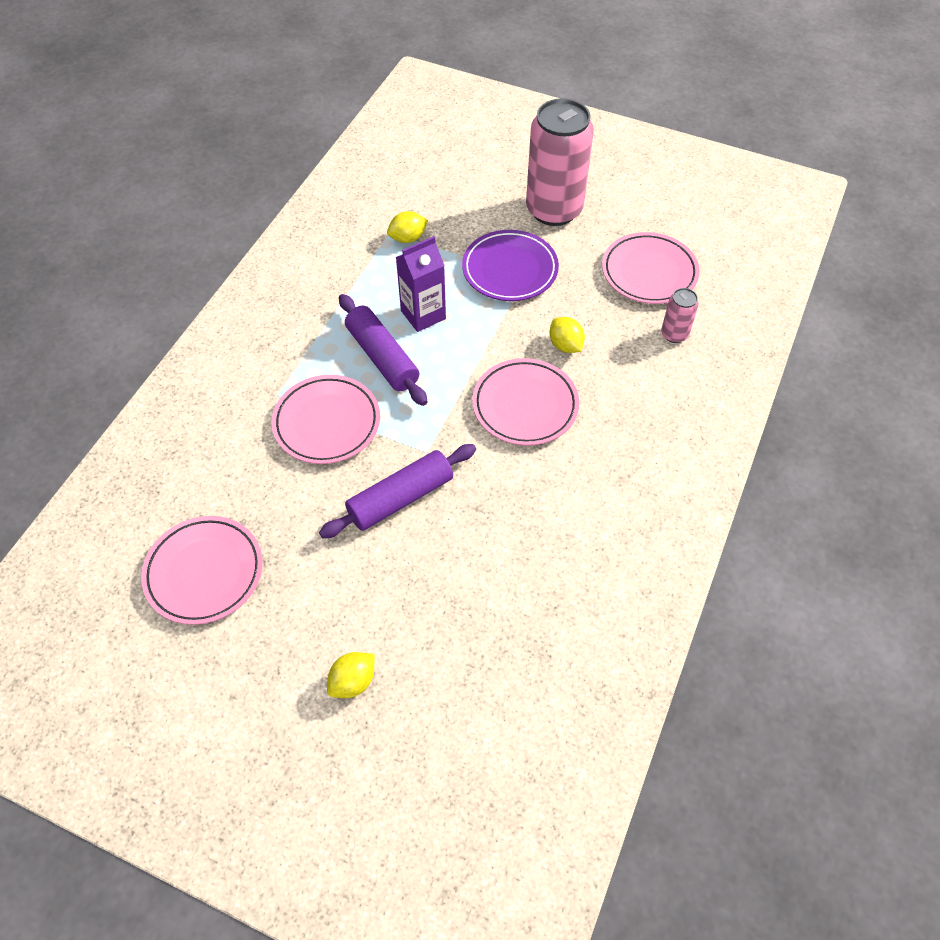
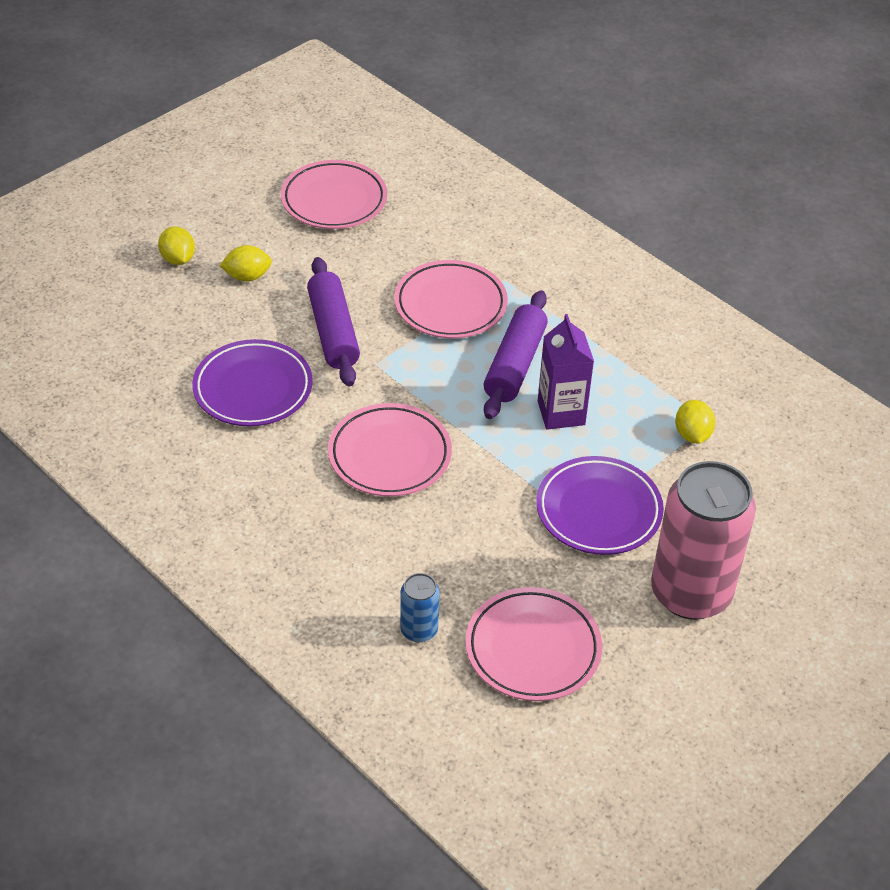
camera: 110 degrees right, 10 degrees down
purple rolling pin [339,294,427,406] -> purple rolling pin turned 60 degrees counterclockwise [484,290,548,419]
yellow lemon [549,317,585,353] -> yellow lemon moved to [220,245,272,281]
pink can [661,288,699,343] -> blue can [400,573,440,642]
none -> purple plate [192,339,313,426]

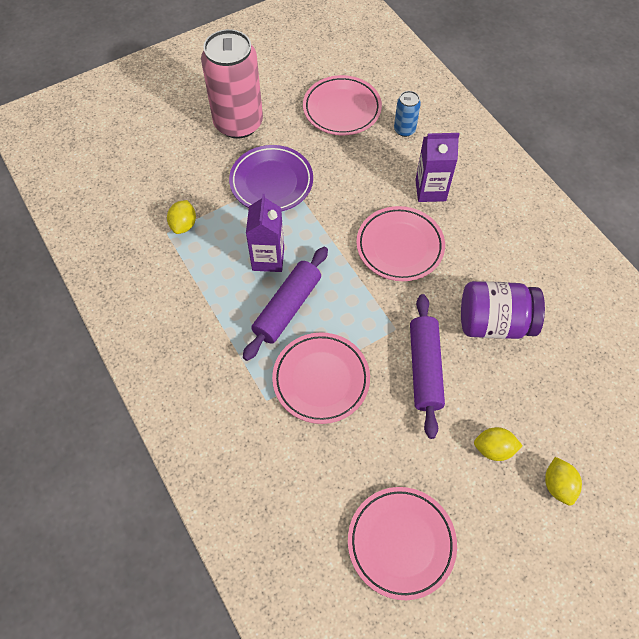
camera: 165 degrees left, 15 degrees up
purple plate [192,339,313,426] -> purple jar [461,281,545,339]
none -> purple carton [415,133,460,202]

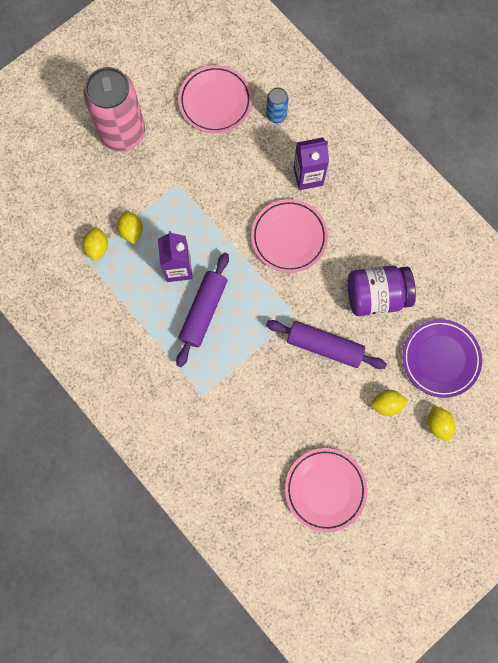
camera: 10 degrees left, 15 degrees up
purple plate [229,145,313,212] -> purple plate moved to [402,319,482,398]
pink plate [272,332,370,424] -> none
purple rolling pin [410,294,445,439] -> purple rolling pin turned 60 degrees counterclockwise [266,320,387,369]
none -> yellow lemon [117,211,143,244]

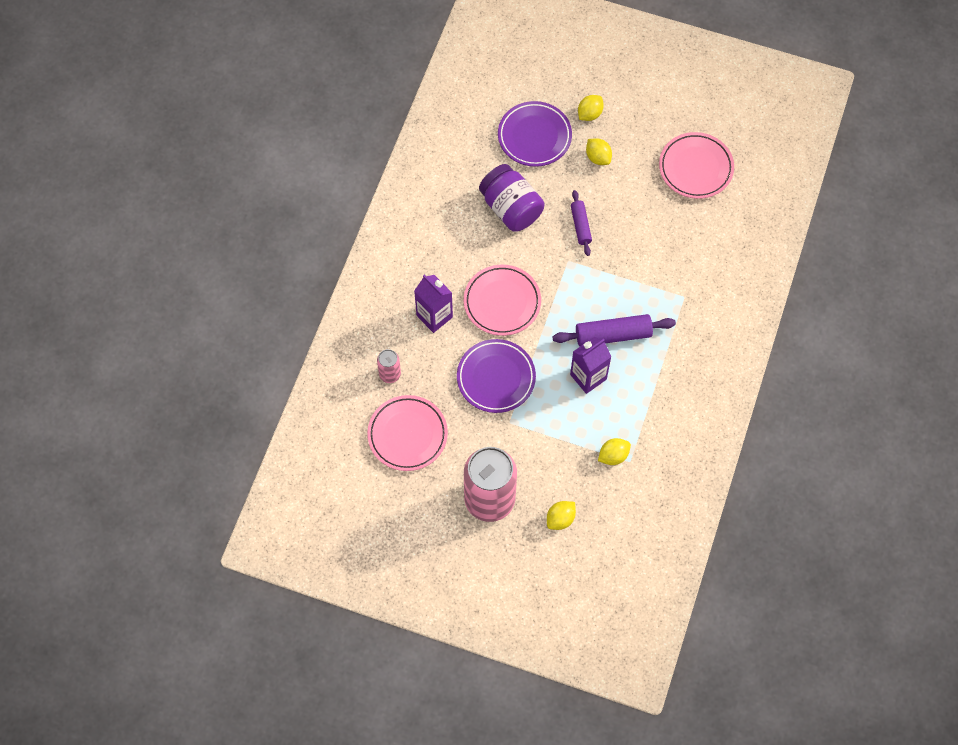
camera: 120 degrees left, 10 degrees down
yellow lemon [117,211,143,244] -> yellow lemon moved to [547,501,576,530]
blue can [266,87,288,123] -> pink can [377,349,401,383]
purple rolling pin [266,320,387,369] -> purple rolling pin [571,190,592,256], size x0.61
none -> purple plate [457,339,536,413]

